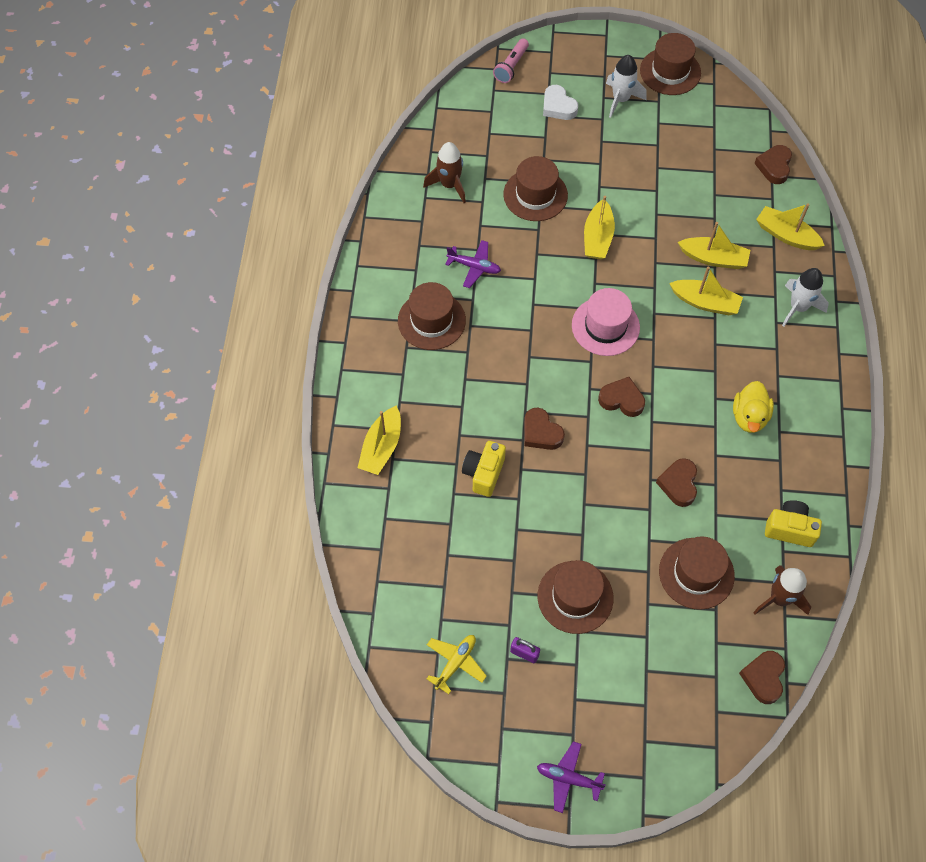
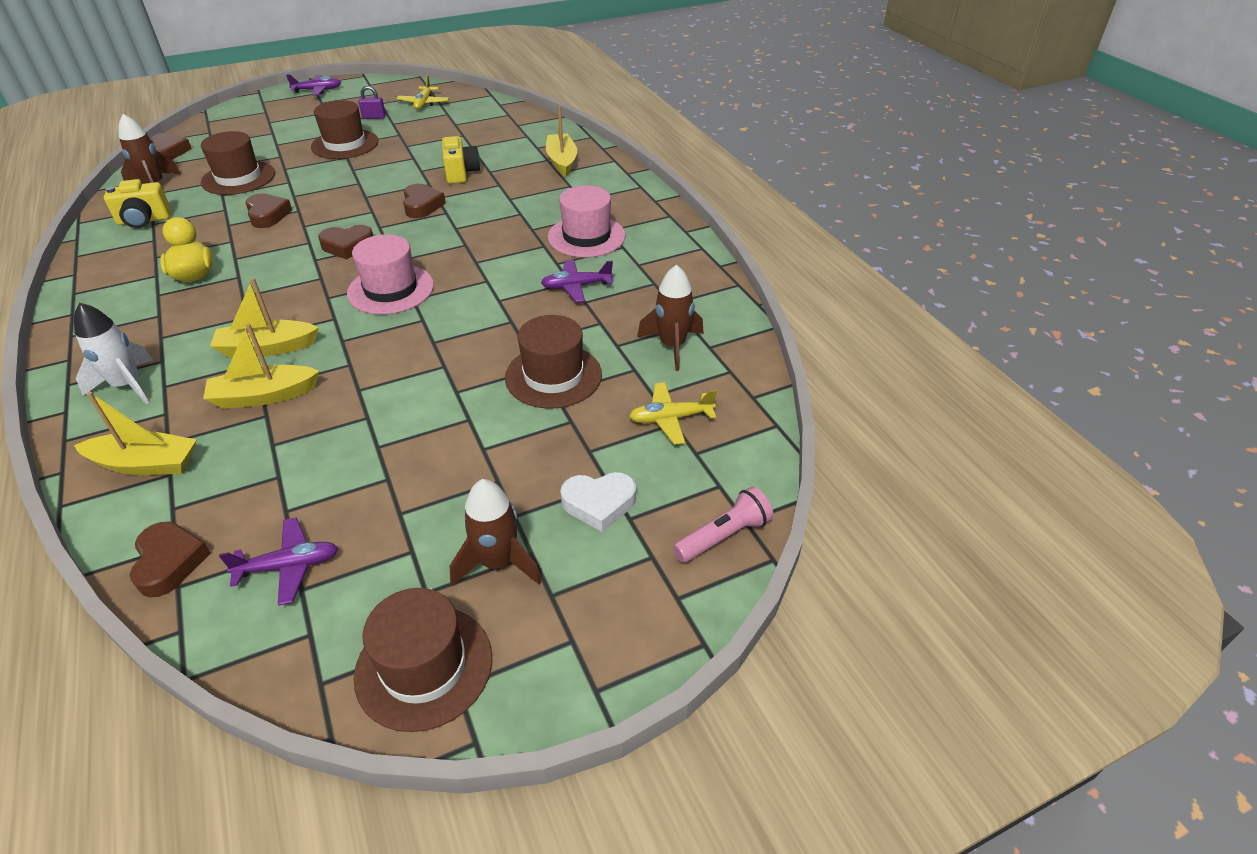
camera: 150 degrees right, 20 degrees down
brown hat [398,282,466,350] -> pink hat [548,185,626,258]
pink flashlight [493,39,529,83] -> pink flashlight turned 60 degrees clockwise [673,487,773,563]
brown heart [524,407,565,450] -> brown heart turned 60 degrees clockwise [403,184,446,218]
white heart [543,85,578,120] -> white heart turned 150 degrees clockwise [560,472,636,532]
yellow boat [584,196,615,259] -> none
white rocket [606,55,647,118] -> brown rocket [450,479,542,586]
none -> purple plane [219,517,338,606]
none -> yellow plane [629,382,717,445]

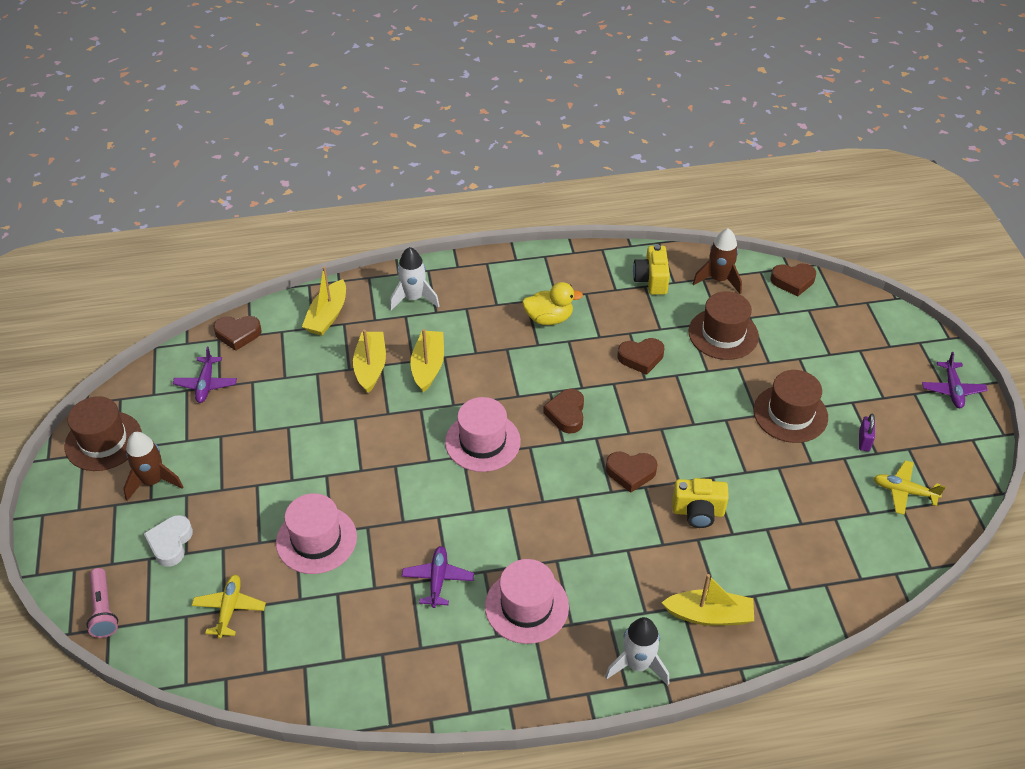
camera: 105 degrees right, 5 degrees up
brown hat [505,315,602,409] -> pink hat [276,493,357,574]
brown rocket [637,265,704,371] -> none
none -> white rocket [605,617,669,685]

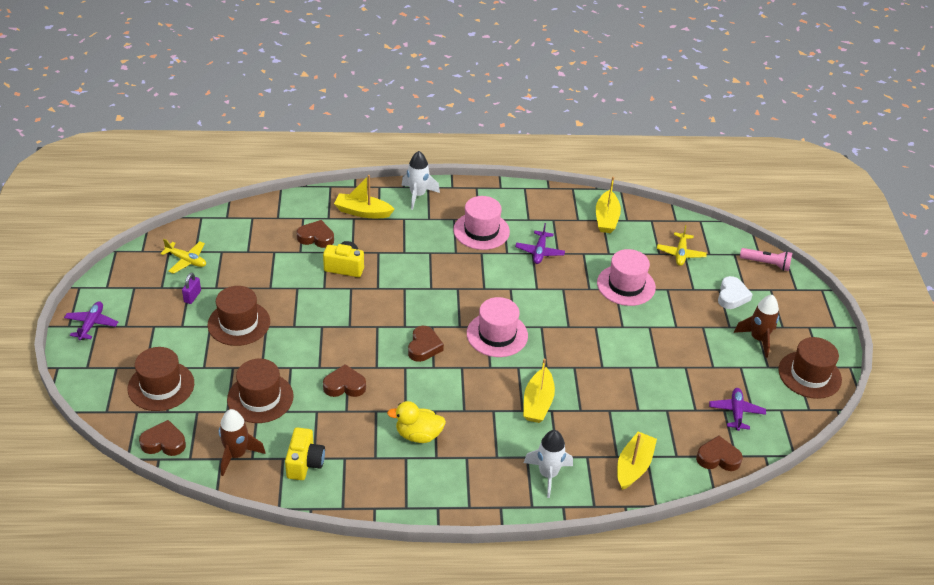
camera: 175 degrees left, 5 degrees down
pink flashlight [87,568,118,638] -> pink flashlight turned 120 degrees clockwise [740,248,792,271]
yellow boat [353,330,386,393] -> yellow boat moved to [596,177,621,233]
brown heart [606,451,658,493] -> brown heart moved to [296,220,334,248]
none -> brown hat [128,347,194,411]

